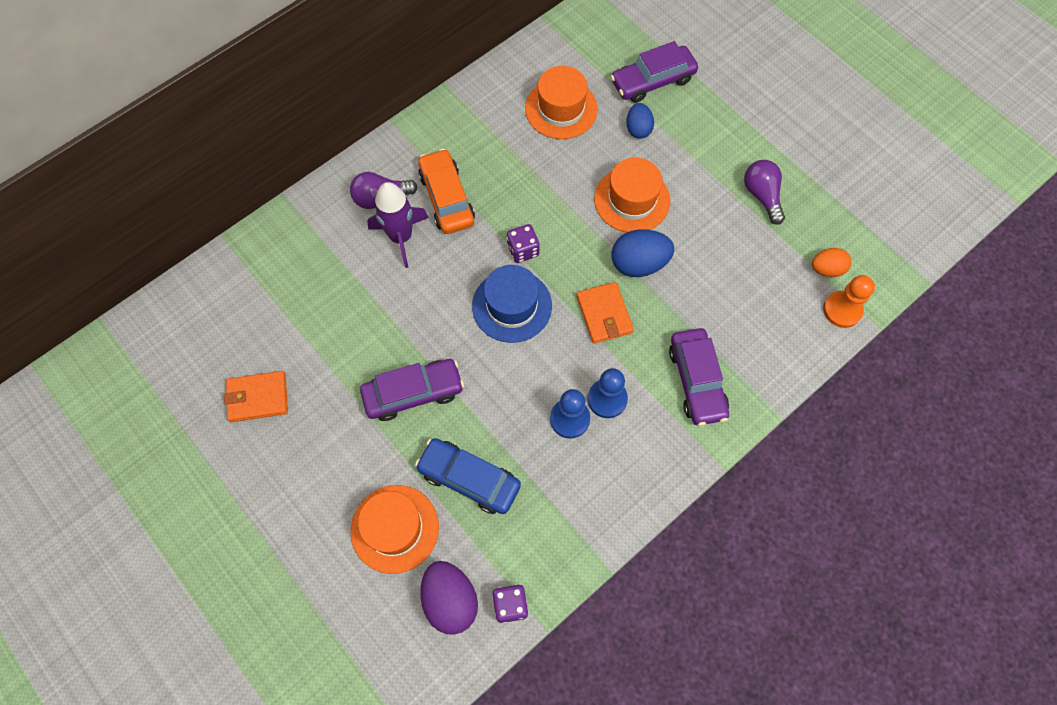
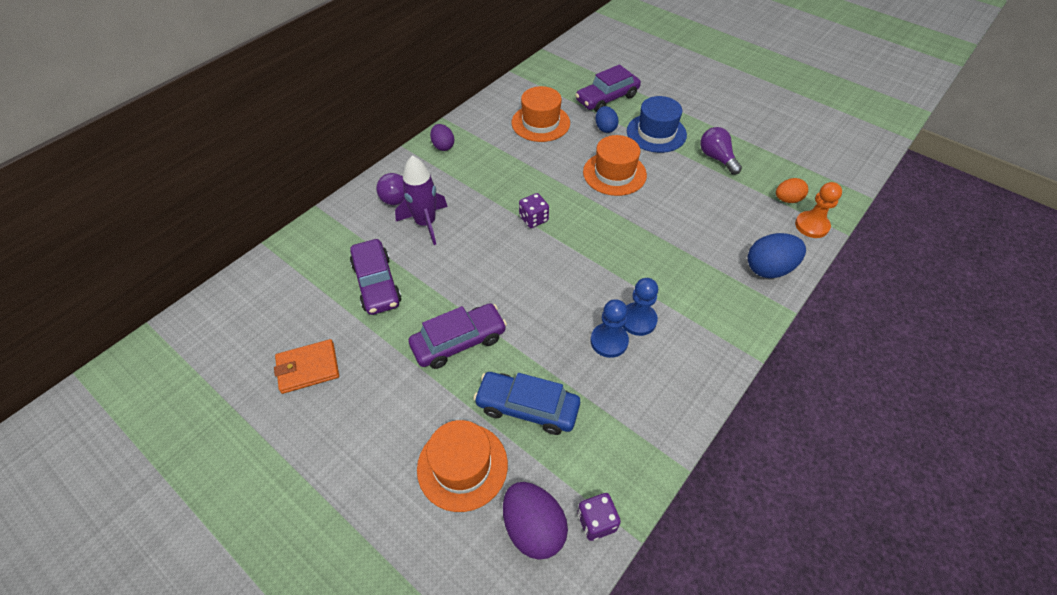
camera: 10 degrees left, 15 degrees down
orange car [418,149,475,234] -> none
blue hat [472,265,552,343] -> blue hat moved to [627,96,687,153]
orange wallet [576,282,634,344] -> none
blue egg [611,229,674,277] -> blue egg moved to [748,233,806,278]
purple car [669,328,729,426] -> purple car moved to [350,239,401,315]
none -> purple egg [430,124,454,151]

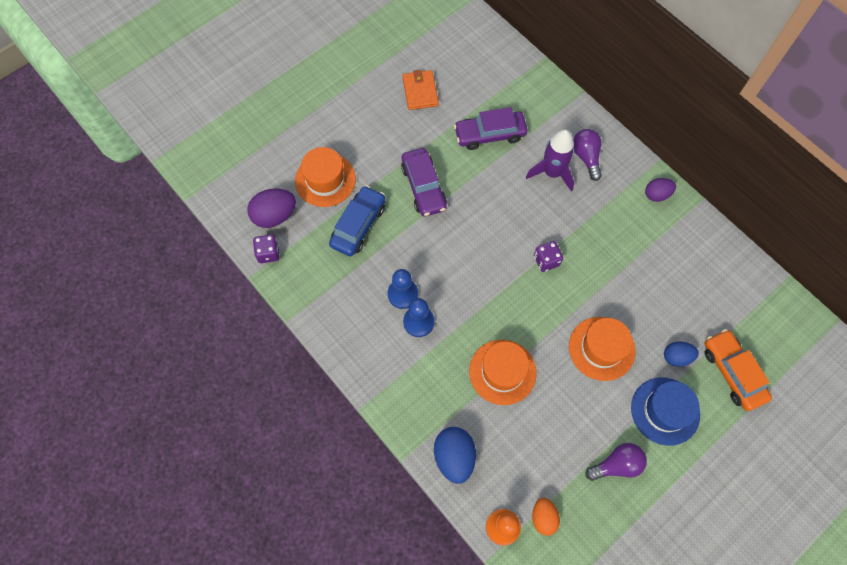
camera: 100 degrees right, 15 degrees up
orange hat [512,86,570,142] -> orange hat moved to [469,340,537,405]
purple car [575,64,641,112] -> orange car [705,329,772,411]

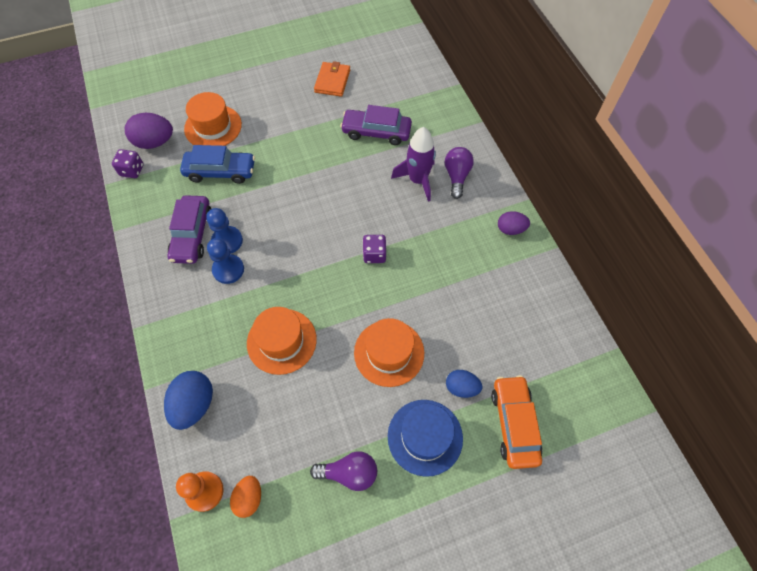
camera: 20 degrees right, 5 degrees down
blue car [329,185,385,257] -> blue car turned 45 degrees clockwise [180,145,255,184]
purple car [401,148,447,217] -> purple car moved to [168,195,211,264]

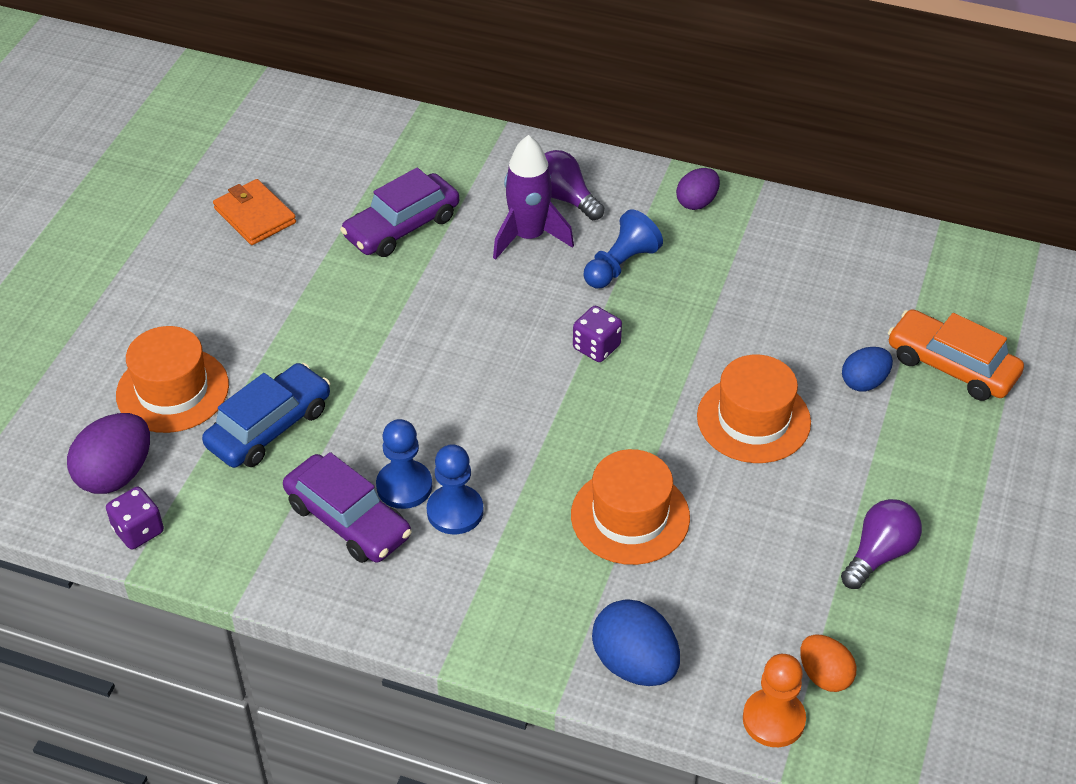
camera: 50 degrees left, 15 degrees down
blue hat [388,400,463,477] -> none
none -> blue pawn [584,209,663,288]

